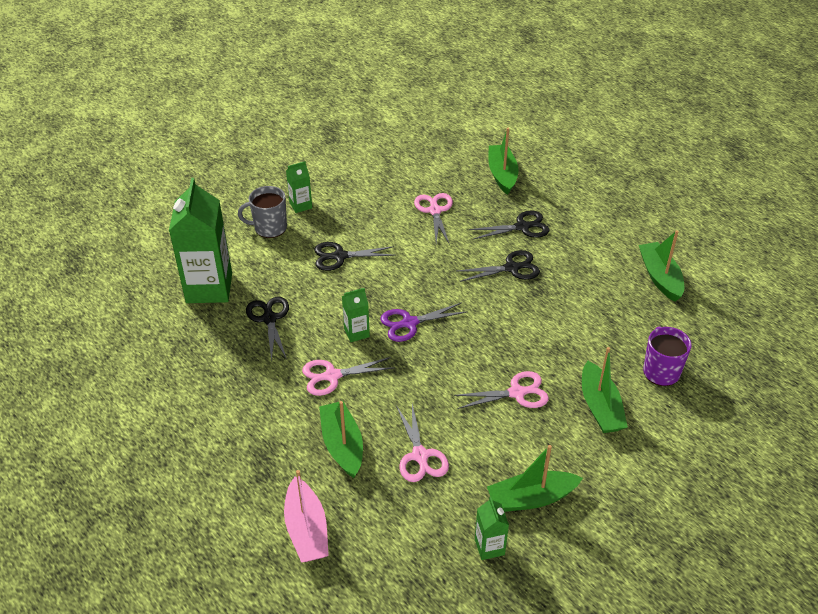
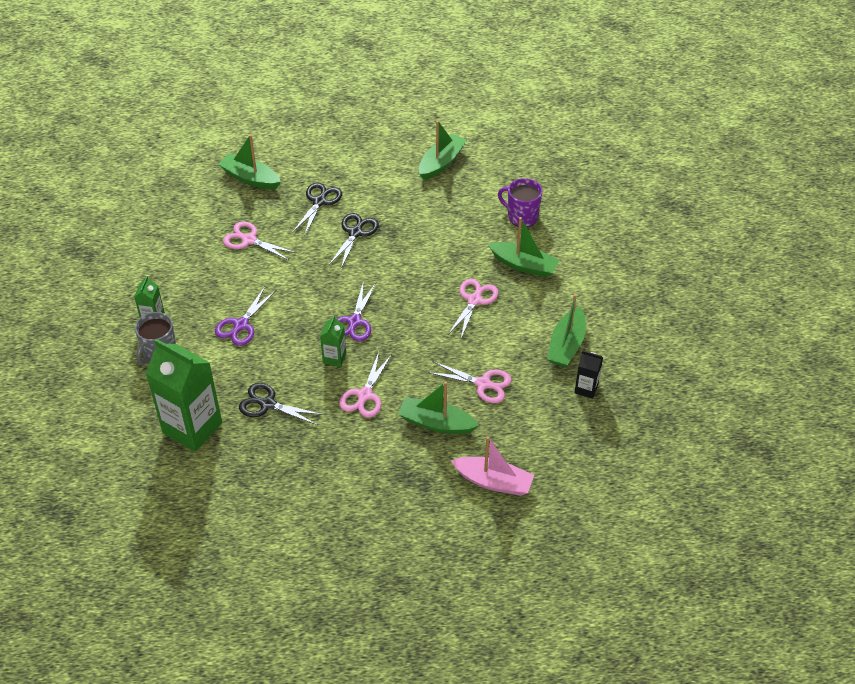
camera: 55 degrees left, 5 degrees up
black scissors [314,242,396,271] -> purple scissors [215,287,276,346]
green carton [475,497,509,560] -> black carton [575,351,603,399]
green boat [639,230,684,302] -> green boat turned 105 degrees clockwise [419,120,467,180]

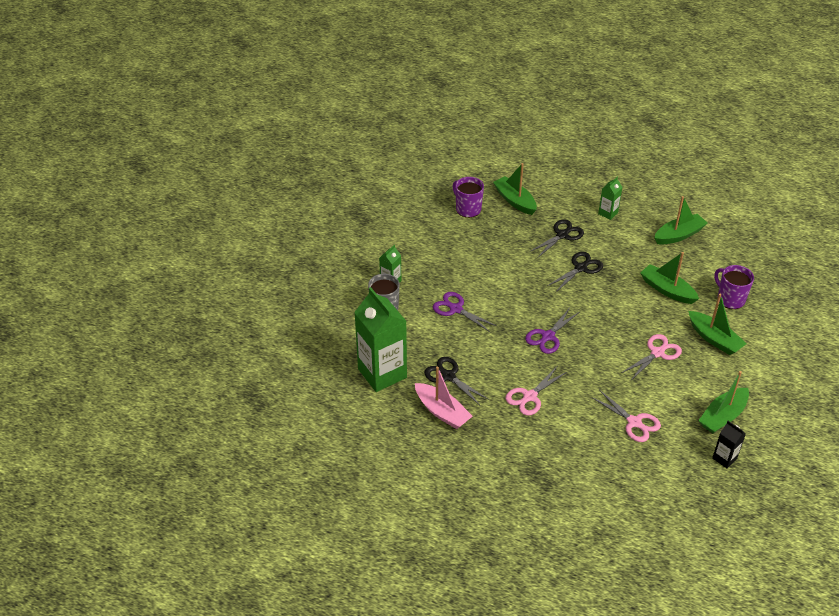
camera: 25 degrees right, 5 degrees down
purple scissors [215,287,276,346] -> purple scissors turned 75 degrees clockwise [433,292,497,333]
pink scissors [223,221,297,261] -> none
green carton [320,315,346,367] -> green carton moved to [598,177,622,220]
green boat [398,381,479,434] -> green boat moved to [640,252,699,304]
pink boat [451,436,534,496] -> pink boat moved to [415,367,473,429]
none -> purple mug [452,177,484,218]

